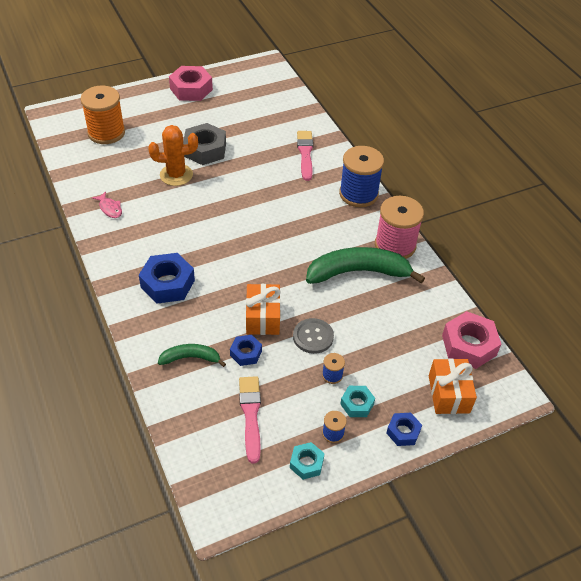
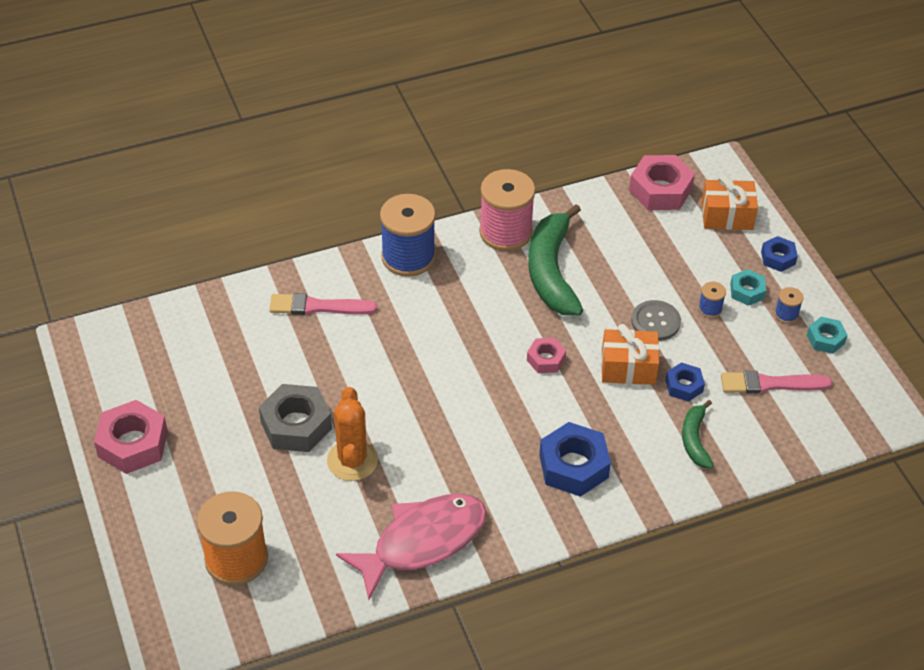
camera: 85 degrees left, 0 degrees up
pink fish [92,191,122,218] -> pink fish [336,494,487,600], size x2.48
none -> pink nut [527,338,566,373]

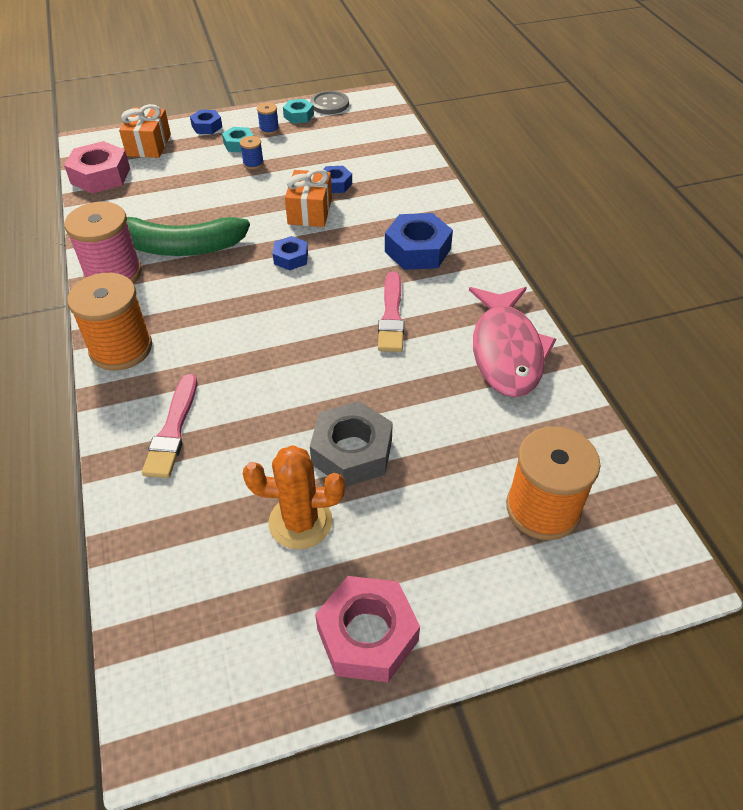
camera: 85 degrees left, 0 degrees up
orange cactus [327,387,378,481] -> orange cactus moved to [243,445,345,550]
pink fish [336,494,487,600] -> pink fish turned 150 degrees counterclockwise [469,287,556,397]
blue spool [380,194,436,277] -> orange spool [67,273,152,371]
pink nut [527,338,566,373] -> blue nut [273,236,308,271]
grey button [631,300,681,341] -> grey button moved to [310,91,349,114]
green banana [682,400,714,468] -> none
pink brush [721,371,833,394] -> pink brush moved to [378,271,404,352]

